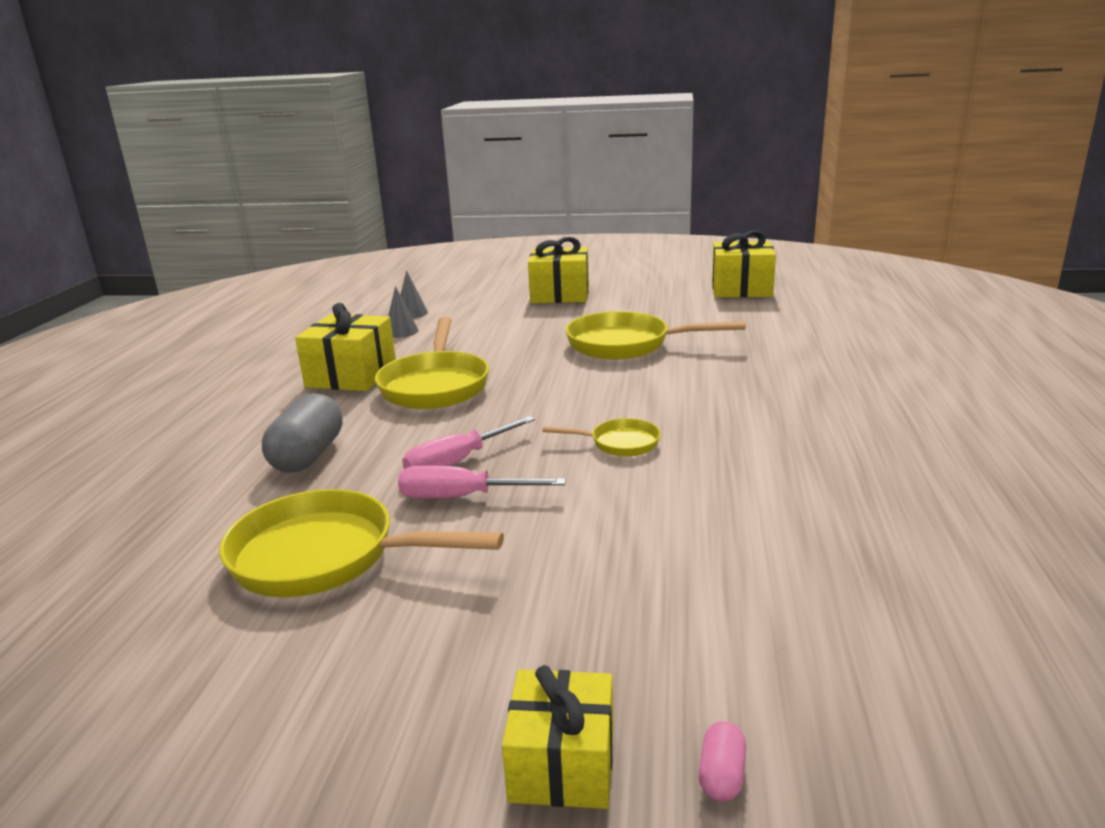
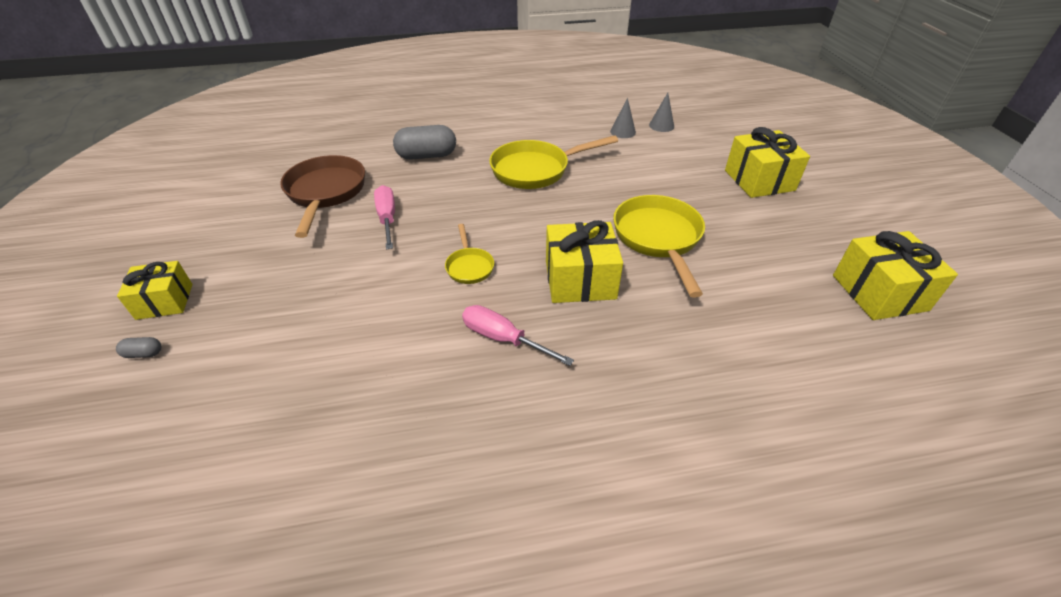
camera: 70 degrees right, 20 degrees up
yellow pan [219,489,504,597] -> brown pan [280,155,365,238]
yellow gift [295,303,396,391] -> yellow gift moved to [546,220,623,303]
pink screwdriver [402,416,535,469] -> pink screwdriver moved to [462,305,574,366]
pink capsule [699,721,746,802] -> grey capsule [116,337,161,358]

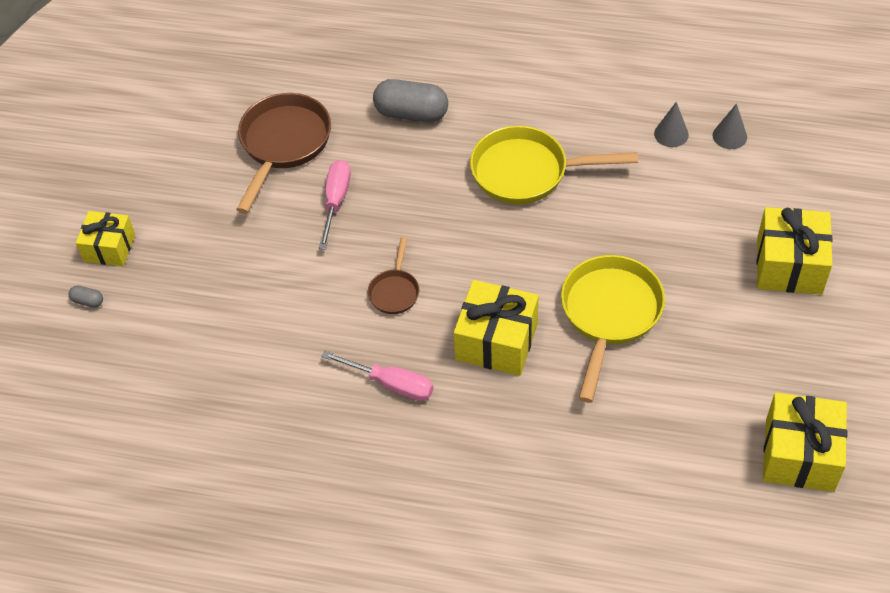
camera: 25 degrees right, 10 degrees up
yellow pan [445,224,494,284] -> brown pan [368,237,419,314]
pink screwdriver [462,305,574,366] -> pink screwdriver turned 150 degrees clockwise [321,351,434,401]

